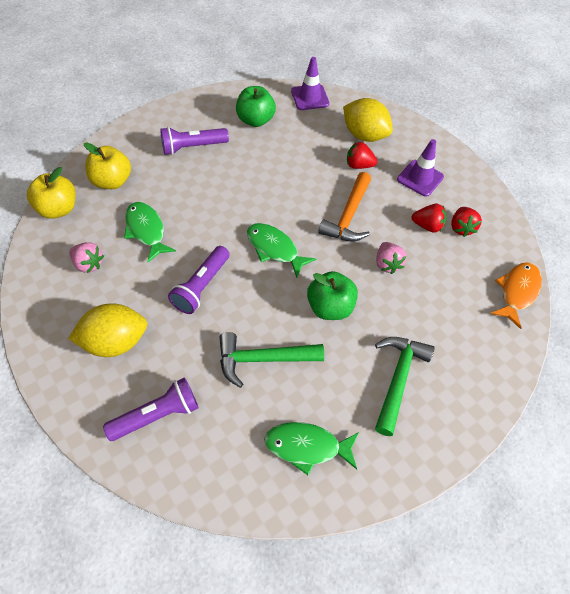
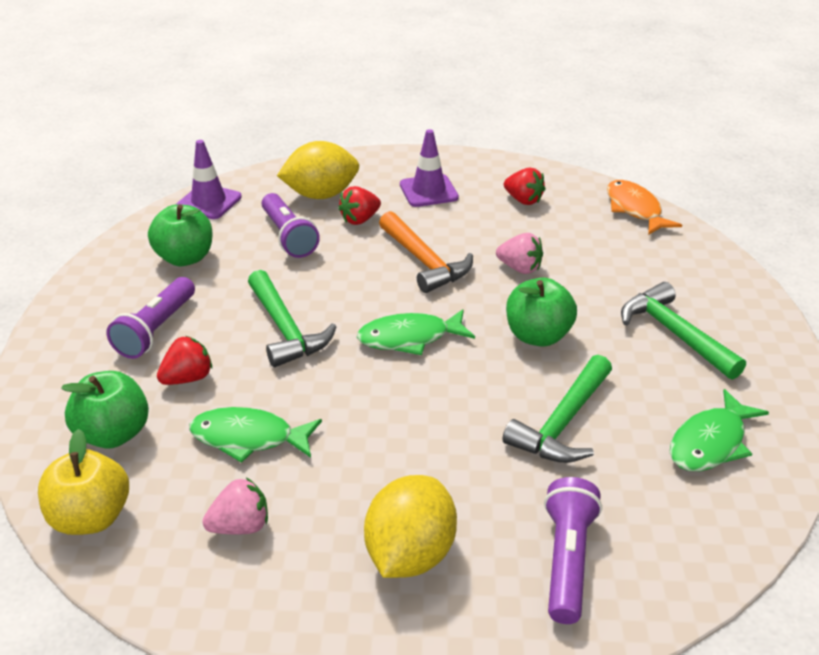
camera: 50 degrees left, 20 degrees down
yellow apple [84,143,131,189] -> green apple [61,371,149,449]
purple flashlight [168,246,230,314] -> purple flashlight moved to [262,193,320,258]
red strawberry [412,204,447,233] -> red strawberry moved to [157,336,212,385]
none -> green hammer [248,270,337,367]

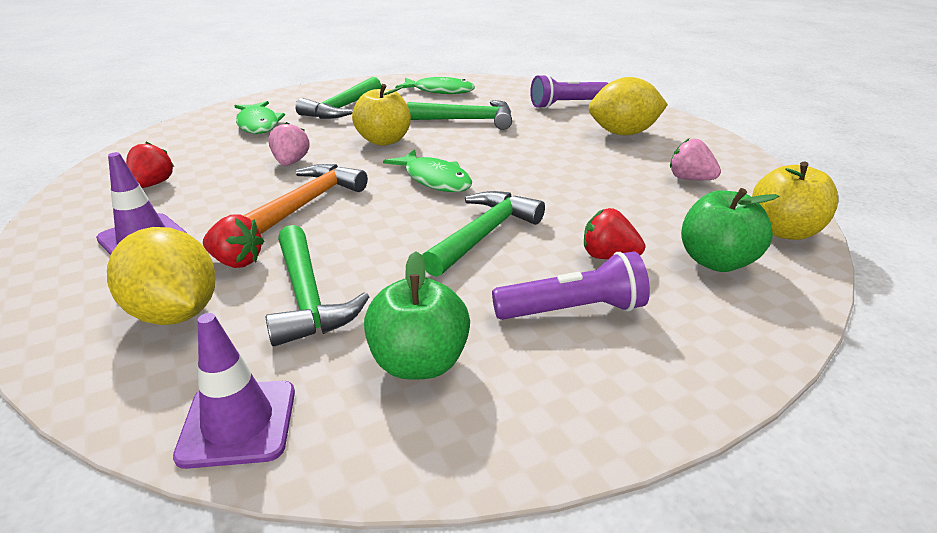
camera: 120 degrees left, 5 degrees down
green fish [189,407,322,463] -> green fish moved to [235,101,285,134]
purple flashlight [262,193,320,258] -> green hammer [266,225,369,346]
green apple [506,278,577,347] -> yellow apple [352,84,411,146]
orange fish [607,180,682,235] -> none

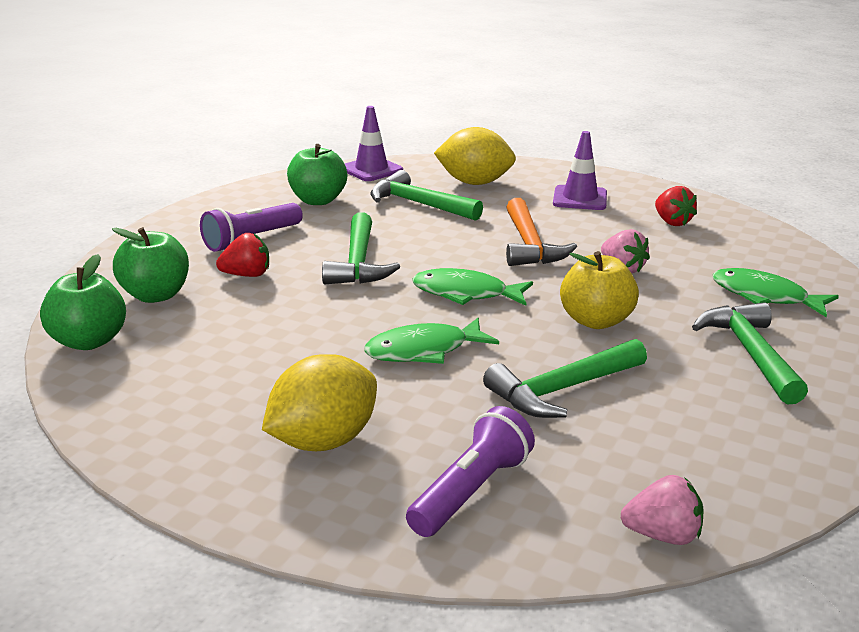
camera: 145 degrees right, 5 degrees down
red strawberry [203,215,264,268] -> none
green fish [395,77,475,94] -> green fish moved to [364,318,499,364]
pink strawberry [670,138,721,180] -> pink strawberry moved to [621,475,704,545]
yellow apple [752,162,838,240] -> green apple [40,254,126,350]

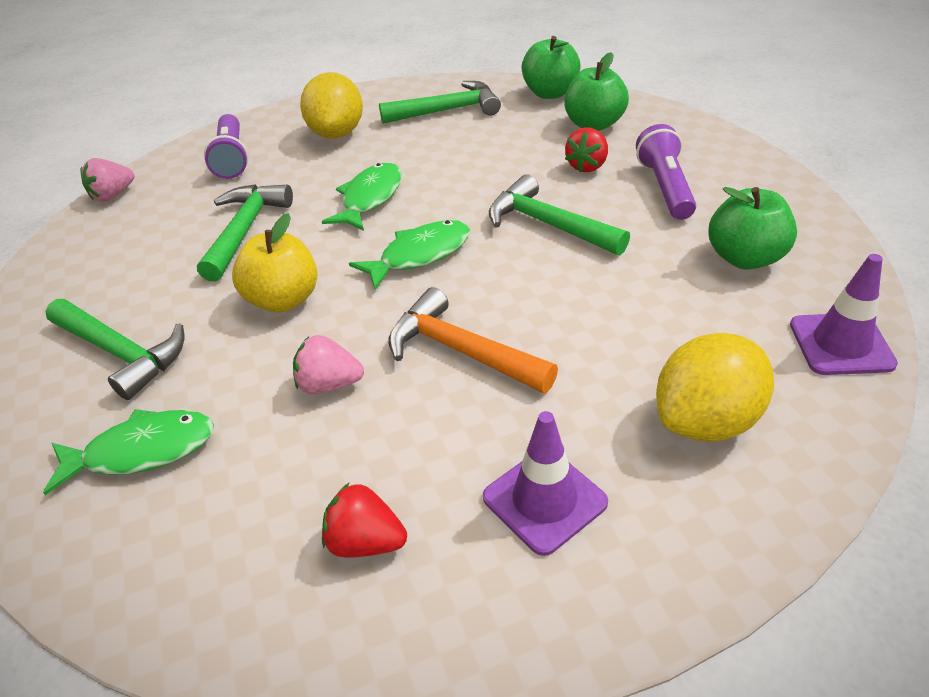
camera: 135 degrees right, 15 degrees up
green hammer [370,170,483,221] -> green hammer moved to [379,81,501,124]

